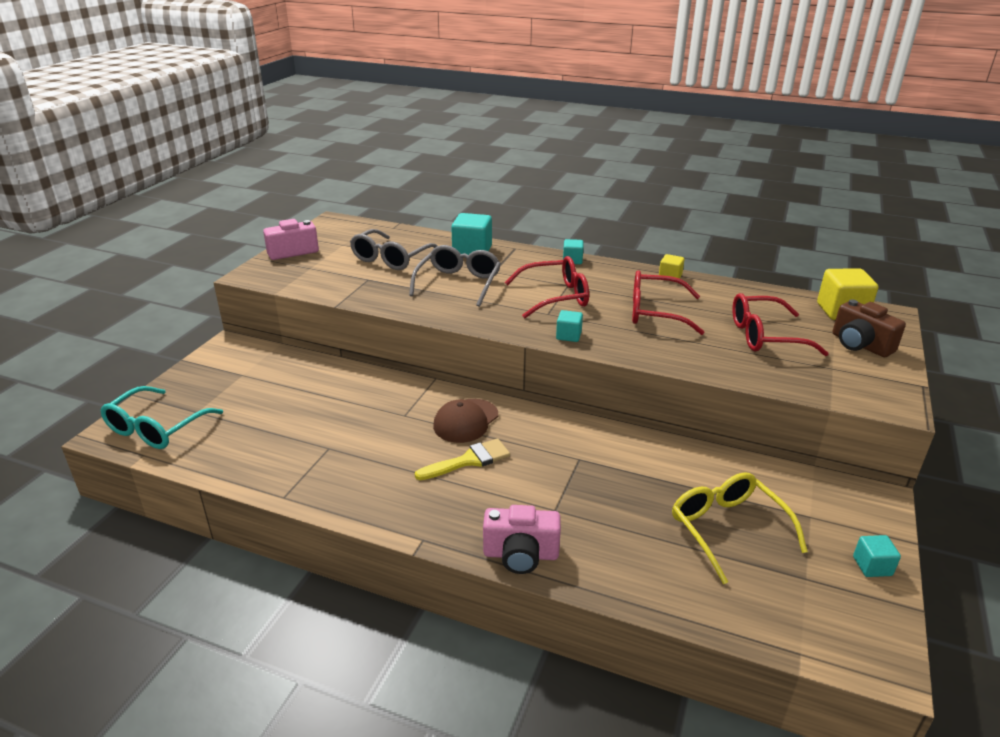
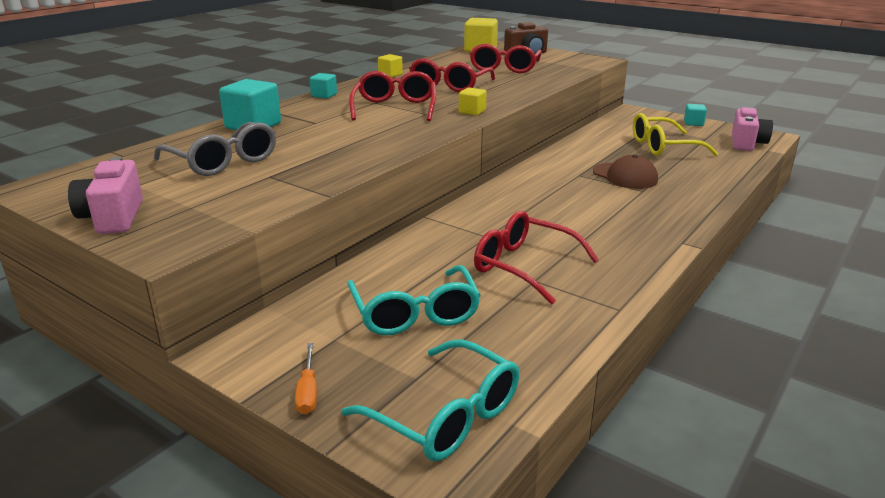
camera: 75 degrees left, 5 degrees down
grey glasses [409,245,501,307] -> none
yellow brush [415,438,510,480] -> none
brown cap [433,399,498,443] -> brown cap moved to [593,154,658,189]
pink camera [483,505,561,574] -> pink camera moved to [732,107,773,151]
turquoise cube [556,310,583,342] -> yellow cube [459,87,487,116]
none -> orange screwdriver [295,343,317,415]
none -> turquoise glasses [347,265,481,335]
none -> red glasses [474,211,599,305]

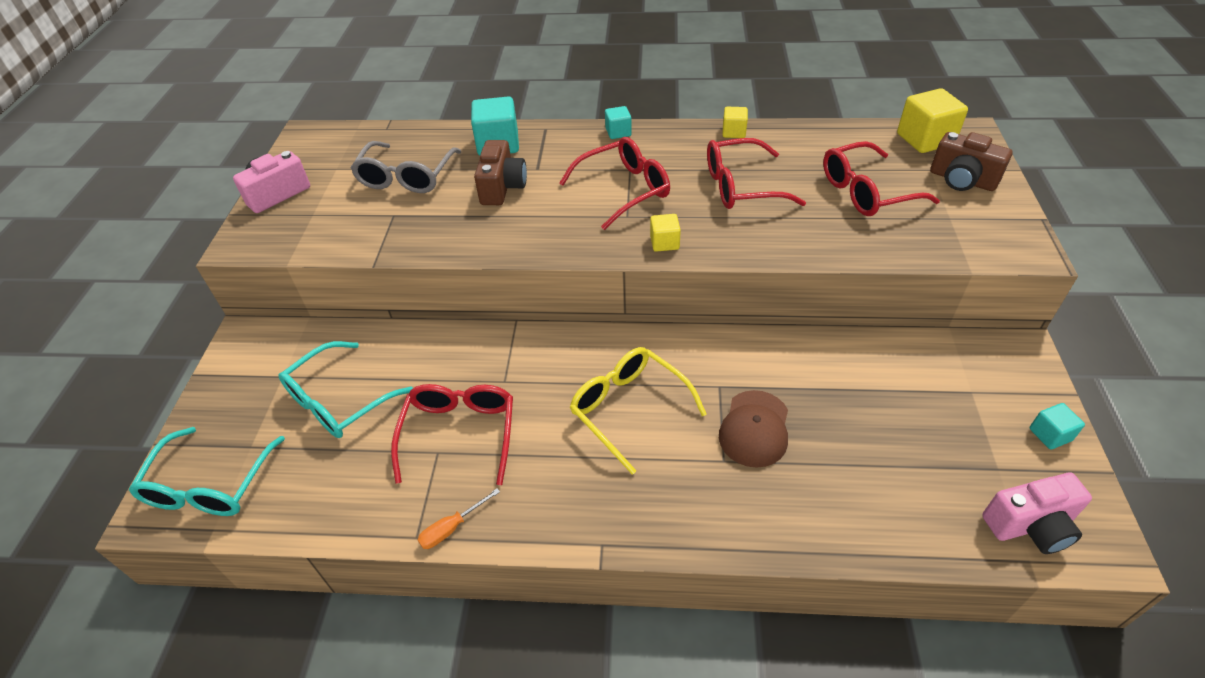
camera: 60 degrees right, 20 degrees up
orange screwdriver [295,343,317,415] -> orange screwdriver moved to [417,489,500,549]
yellow glasses [633,113,718,156] -> yellow glasses moved to [570,347,707,475]
none -> brown camera [474,140,527,205]

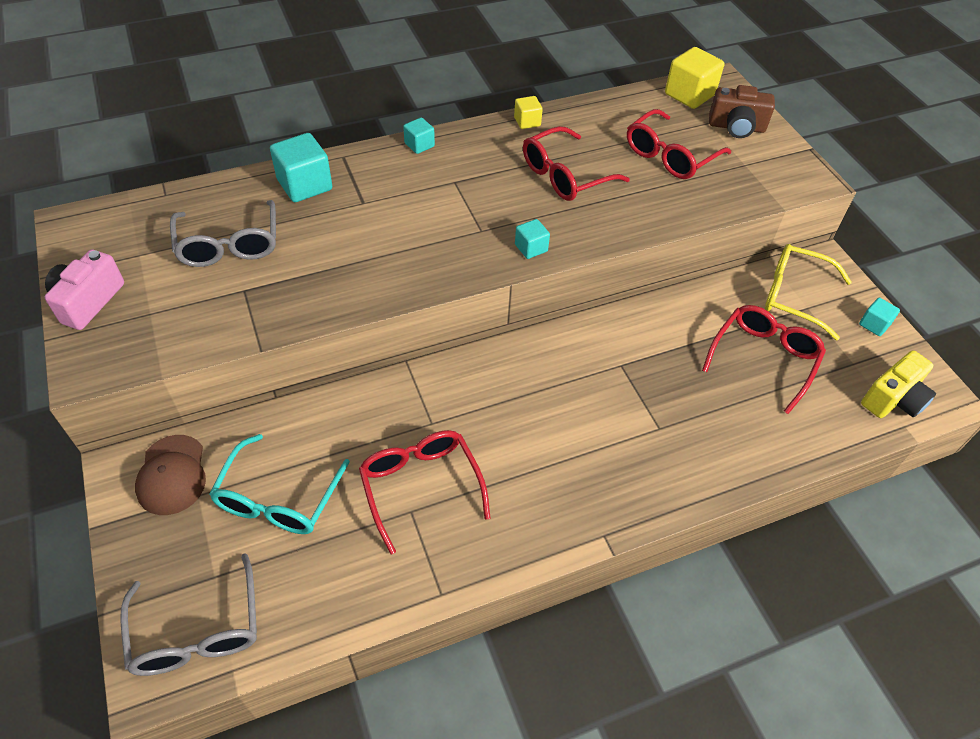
camera: 30 degrees left, 5 degrees up
turquoise glasses [129,427,285,516] -> grey glasses [120,553,257,676]
orange screwdriver [417,489,500,549] -> none
brown camera [474,140,527,205] -> none
red glasses [559,137,670,230] -> red glasses moved to [702,305,826,414]
yellow glasses [570,347,707,475] -> yellow glasses moved to [765,244,852,341]
yellow cube [650,214,681,252] -> turquoise cube [515,219,550,259]
brown cap [719,390,788,468] -> brown cap moved to [135,435,206,515]
pink camera [982,473,1092,554] -> yellow camera [861,350,936,418]

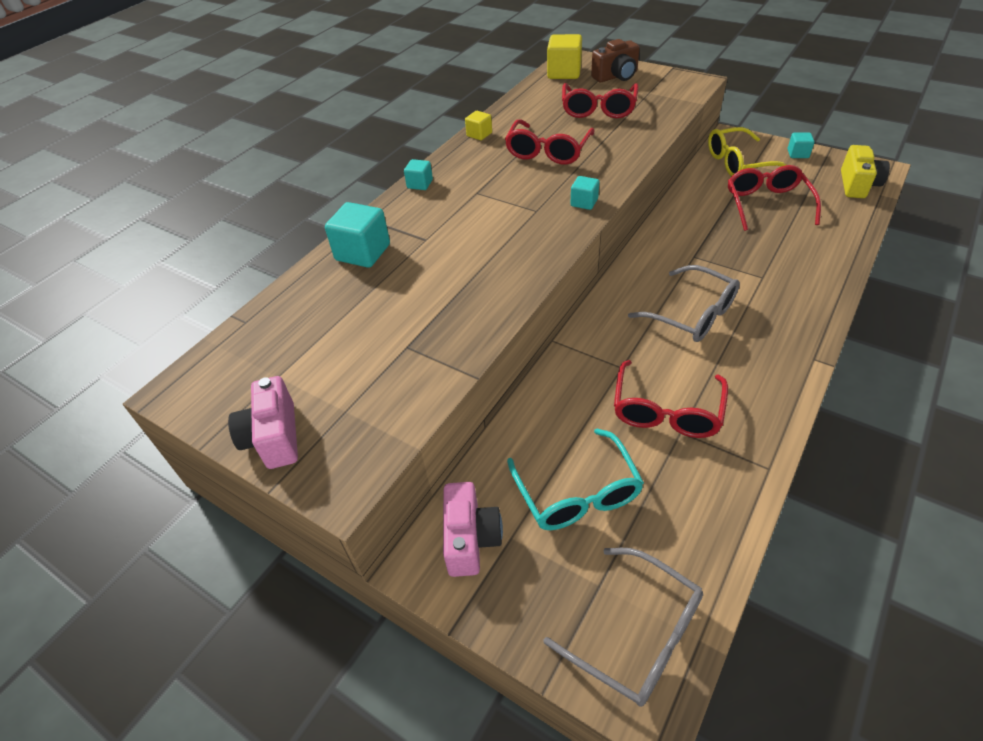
camera: 30 degrees left, 5 degrees down
brown cap [135,435,206,515] -> pink camera [443,482,503,577]
grey glasses [170,200,276,267] -> grey glasses moved to [628,265,740,342]
red glasses [359,430,490,554] -> red glasses turned 105 degrees counterclockwise [614,360,728,438]

